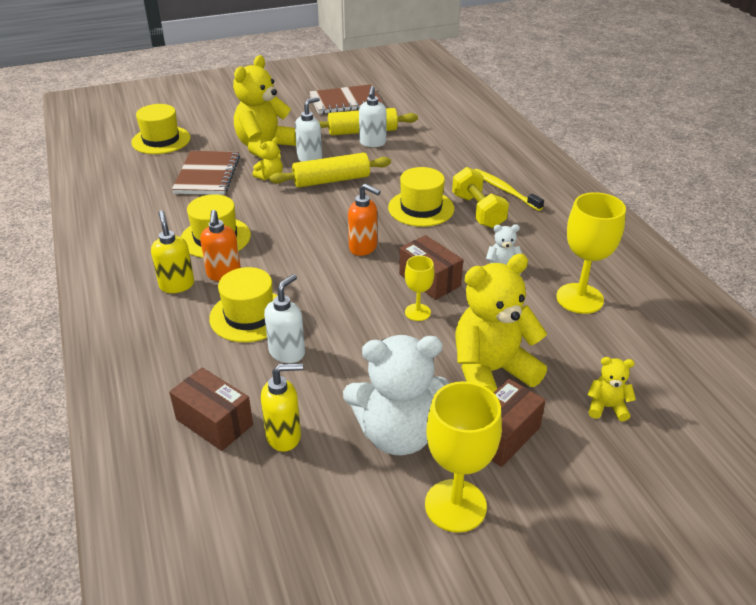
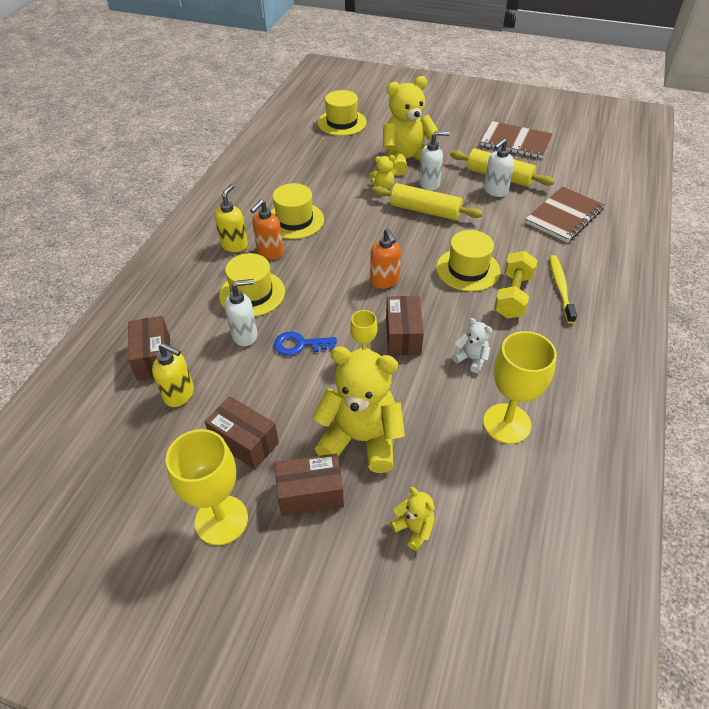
camera: 40 degrees right, 10 degrees up
brown notebook [172,151,240,195] -> brown notebook moved to [525,186,605,243]
white teddy bear [343,335,450,455] -> brown box [205,396,279,469]
none -> blue key [274,332,337,356]

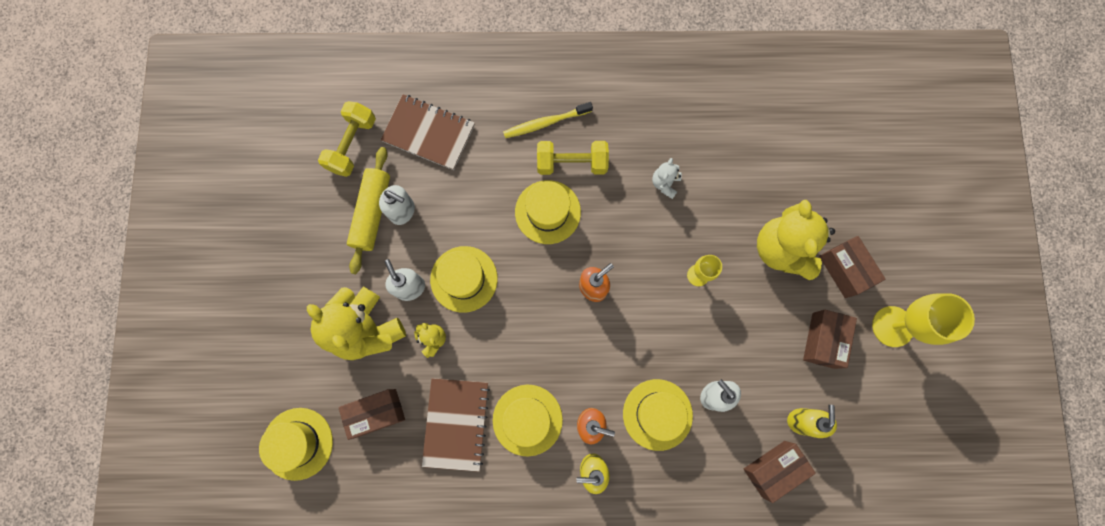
camera: 110 degrees left, 30 degrees up
blue key [274,332,337,356] -> none
yellow rolling pin [372,183,483,220] -> yellow hat [430,246,497,313]
brown box [386,296,424,355] -> brown box moved to [338,389,405,440]
yellow teddy bear [390,487,435,551] -> none
brown notebook [481,121,553,159] -> brown notebook moved to [422,378,490,472]
yellow goblet [483,331,557,444] -> none
none -> yellow dumbbell [318,101,376,177]

